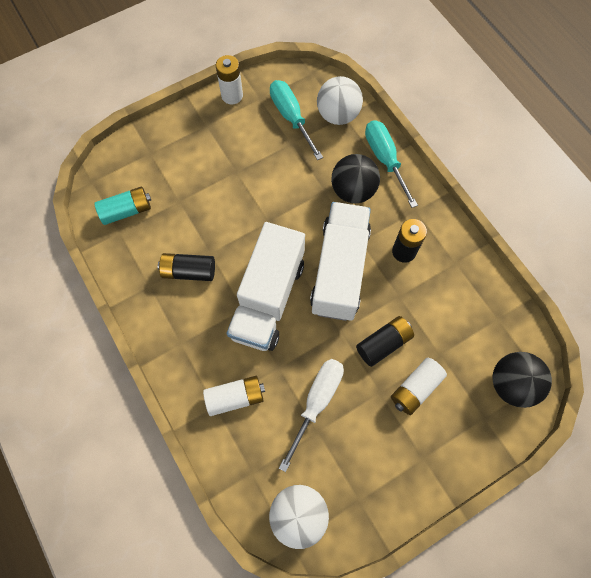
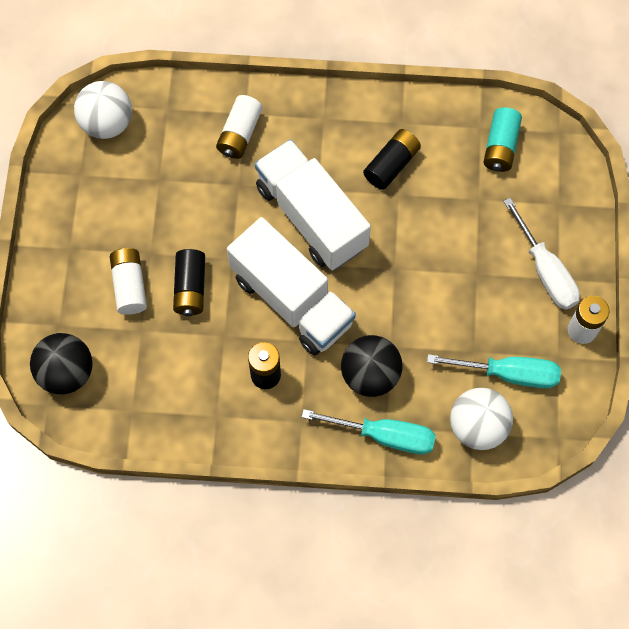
camera: 125 degrees right, 0 degrees up
white screwdriver [279,359,344,472] -> white screwdriver moved to [503,198,580,310]

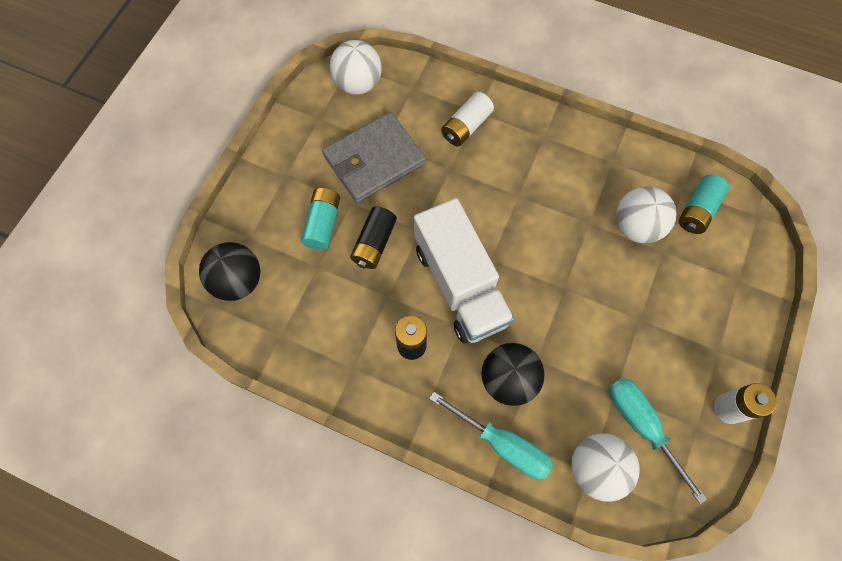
camera: 20 degrees right, 0 degrees up
white battery [110,248,147,315] -> turquoise battery [301,188,340,250]
white truck [255,139,371,270] -> none
black battery [363,129,421,190] -> none
turquoise screwdriver [427,354,561,389] -> turquoise screwdriver turned 150 degrees counterclockwise [609,377,707,504]
white screwdriver [503,198,580,310] -> none
none -> grey wallet [322,112,426,203]
none -> white ball [616,186,677,243]

